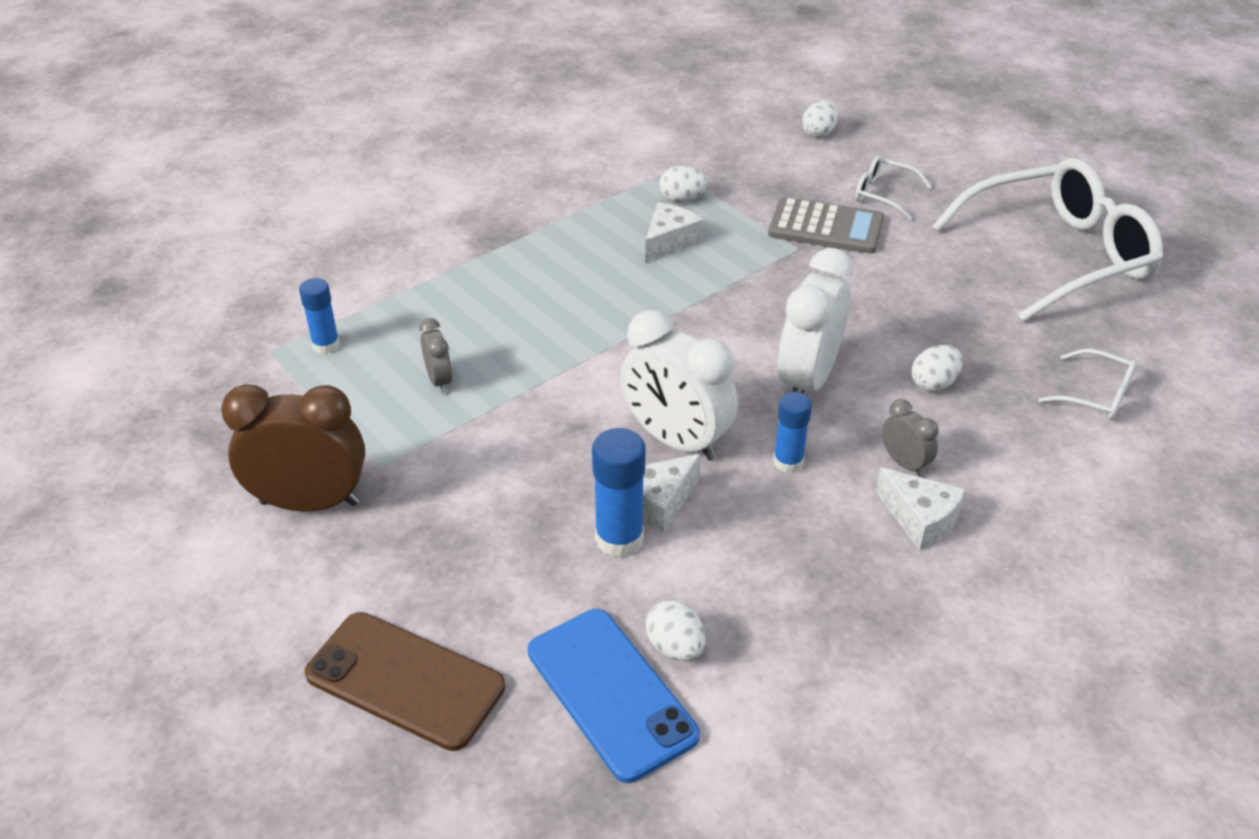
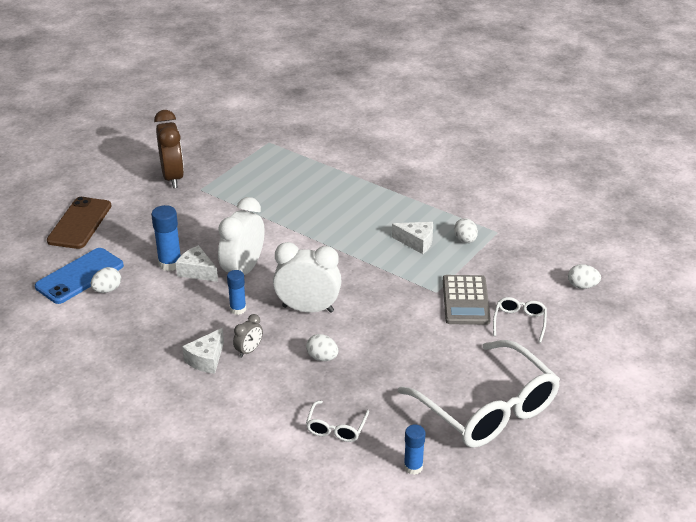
camera: 75 degrees right, 5 degrees down
blue glue stick [299,278,340,354] -> blue glue stick moved to [404,424,425,475]
grey clock [419,318,453,393] -> none

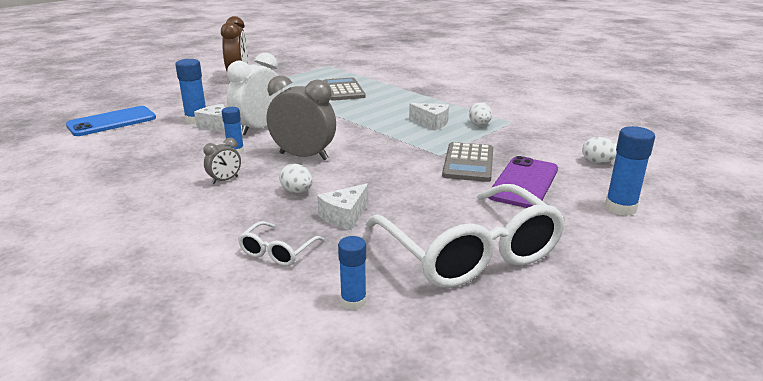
camera: 10 degrees right, 10 degrees down
brown phone [47,197,111,249] -> none
white egg [91,267,121,293] -> none
white cheese [182,328,224,374] -> white cheese moved to [317,183,368,230]
white clock [273,242,342,313] -> grey clock [267,76,336,160]
white glasses [493,297,547,343] -> purple phone [488,156,558,208]
none -> grey calculator [323,77,366,101]
none -> blue glue stick [605,126,655,216]

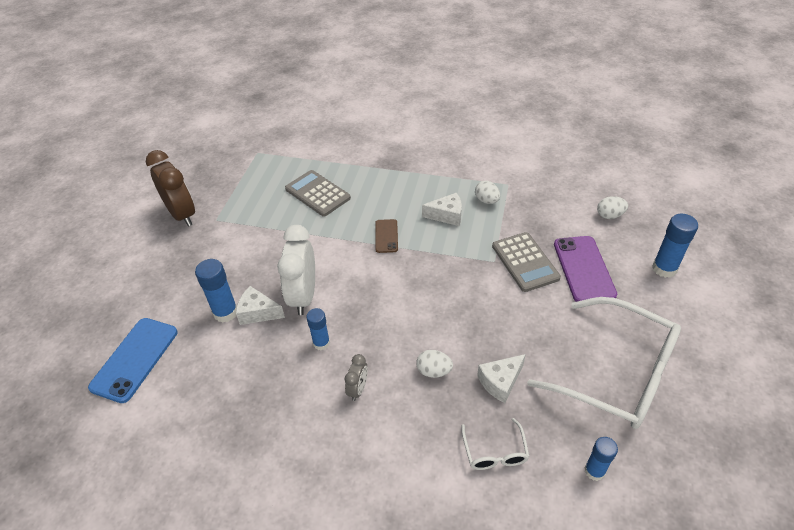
camera: 30 degrees left, 20 degrees up
grey clock [267,76,336,160] -> none
white cheese [317,183,368,230] -> white cheese turned 45 degrees clockwise [477,354,526,403]
none -> brown phone [375,219,398,253]

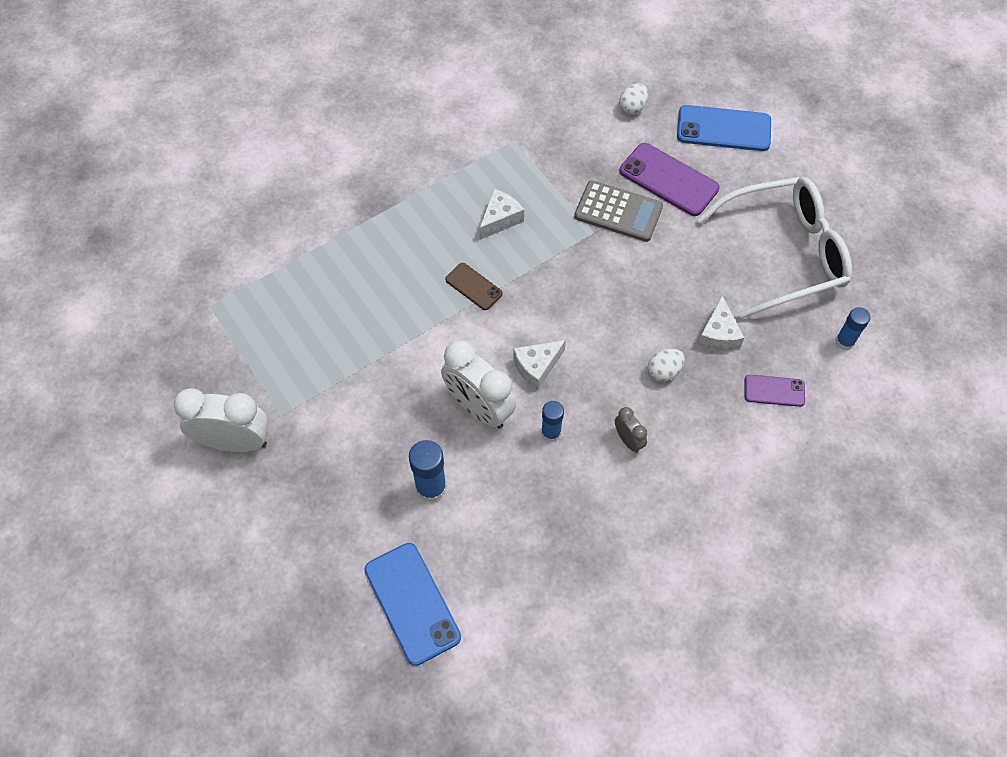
camera: 50 degrees left, 15 degrees up
brown clock [146,150,195,227] -> white clock [173,388,269,452]
white cheese [236,286,285,325] -> white cheese moved to [513,340,566,390]
grey calculator [285,170,351,216] -> none
white glasses [462,418,530,470] -> purple phone [745,375,805,407]
white egg [475,181,500,204] -> none
blue glue stick [652,214,698,278] -> blue phone [677,105,771,151]

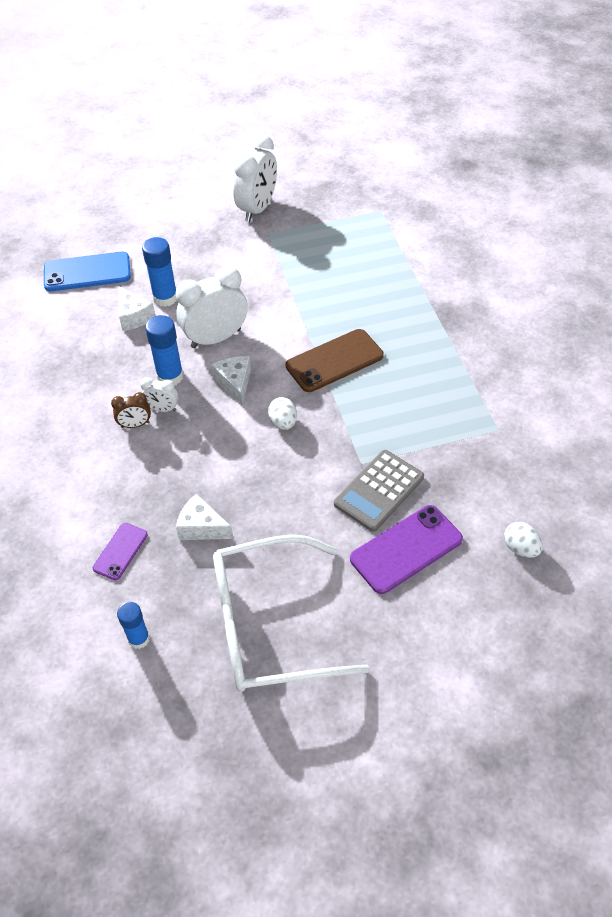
camera: 110 degrees right, 10 degrees down
brown phone [445,263,503,310] -> brown phone [286,329,384,392], size x1.77
white cheese [480,189,524,240] -> white cheese moved to [119,287,155,331]
blue glue stick [541,401,564,442] -> blue glue stick [145,315,184,385], size x1.51
grey clock [615,407,647,453] -> brown clock [111,392,151,428]
white egg [648,349,685,382] -> white egg moved to [268,397,297,430]
blue phone [677,105,771,151] -> none
white glasses [696,177,852,319] -> white glasses turned 75 degrees clockwise [213,534,370,692]
none -> white clock [140,377,178,412]

